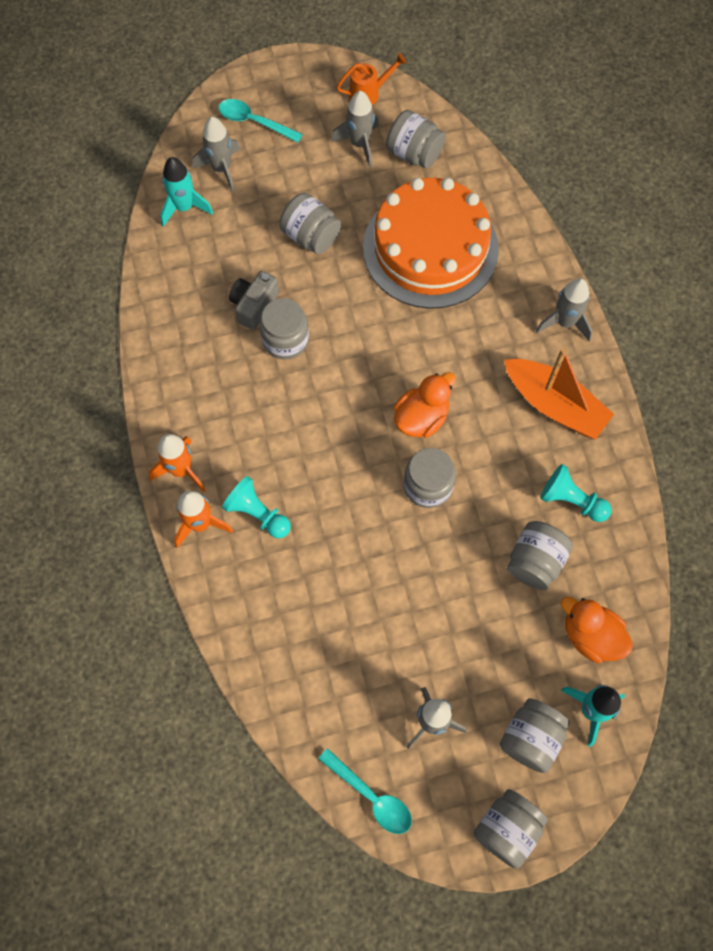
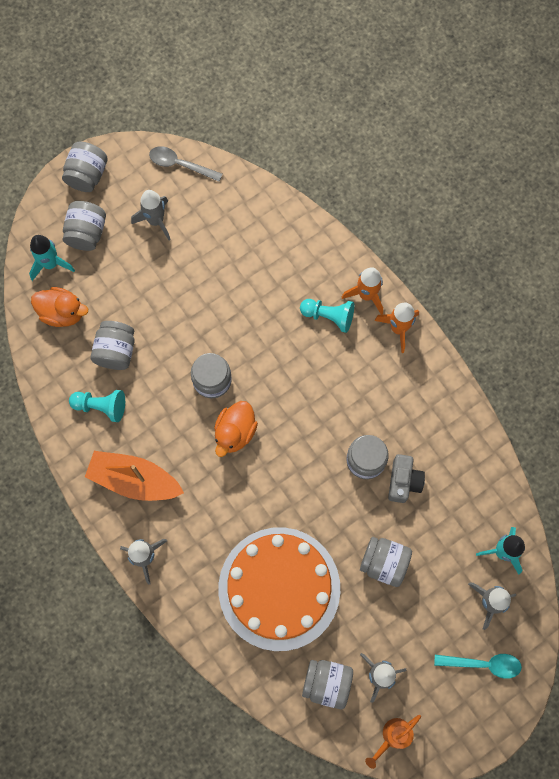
camera: 160 degrees right, 5 degrees up
turquoise spoon [319,748,412,834] -> grey spoon [149,146,222,182]

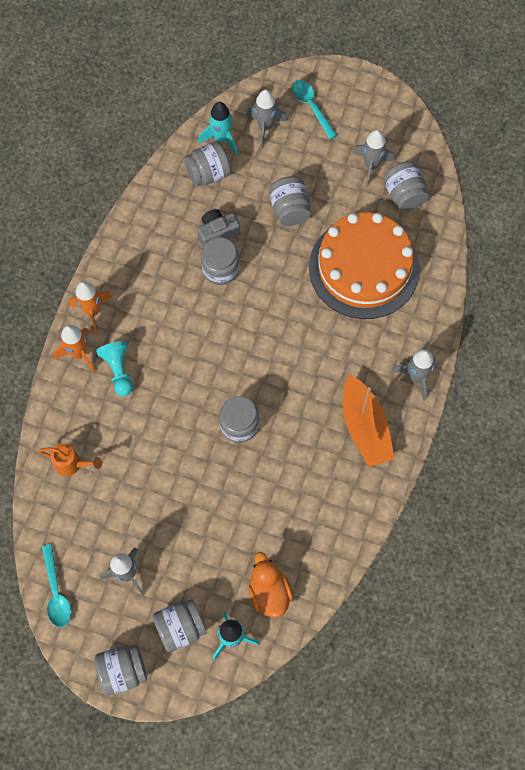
camera: 125 degrees left, 5 degrees down
turquoise pawn [69,390,125,422] -> none
grey jar [90,321,135,370] -> grey jar moved to [184,141,231,186]
grey spoon [149,146,222,182] -> turquoise spoon [42,544,71,627]
orange duck [214,401,258,457] -> none
orange watering can [365,715,421,769] -> orange watering can moved to [38,444,102,476]

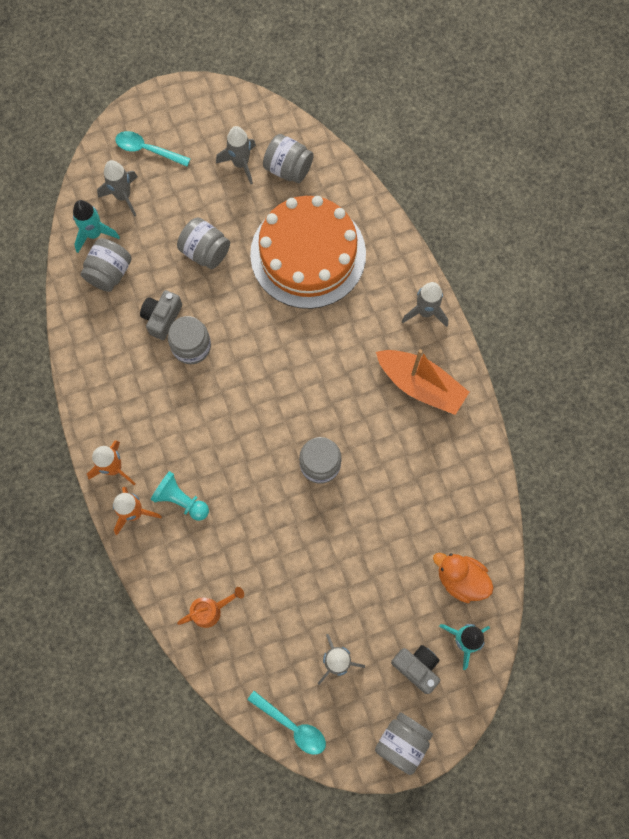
camera: 40 degrees left, 5 degrees up
grey jar [152,599,207,652] -> grey camera [391,645,440,694]

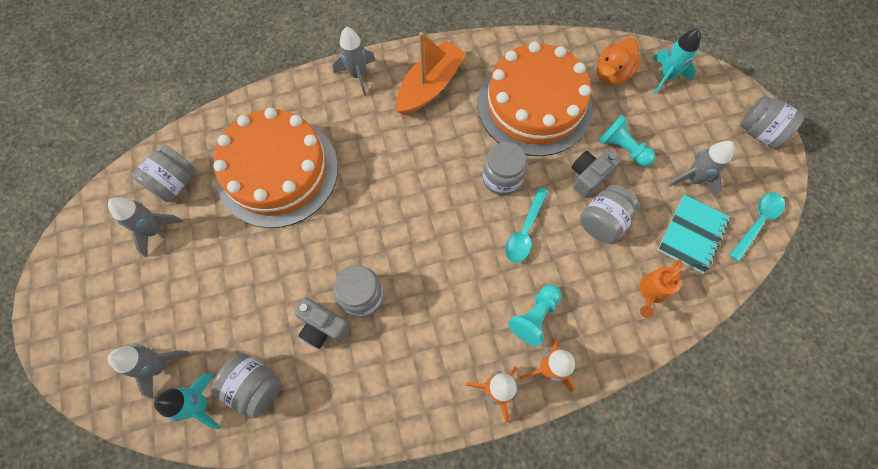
camera: 85 degrees left, 5 degrees down
turquoise spoon [115,131,191,167] -> turquoise spoon moved to [505,187,548,263]
grey jar [177,217,230,269] -> grey jar moved to [580,185,640,243]
orange watering can [177,587,244,628] -> orange watering can turned 120 degrees counterclockwise [639,260,683,318]
grey camera [391,645,440,694] -> grey camera moved to [572,150,621,198]
none -> orange cake [477,42,593,156]
none -> turquoise pawn [598,115,655,166]
none -> turquoise notebook [658,194,730,273]

